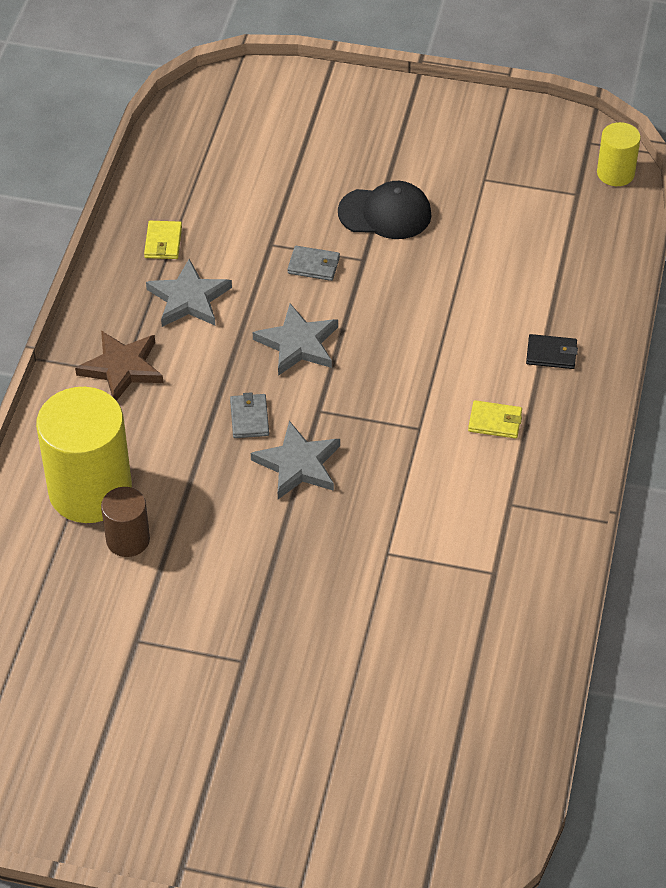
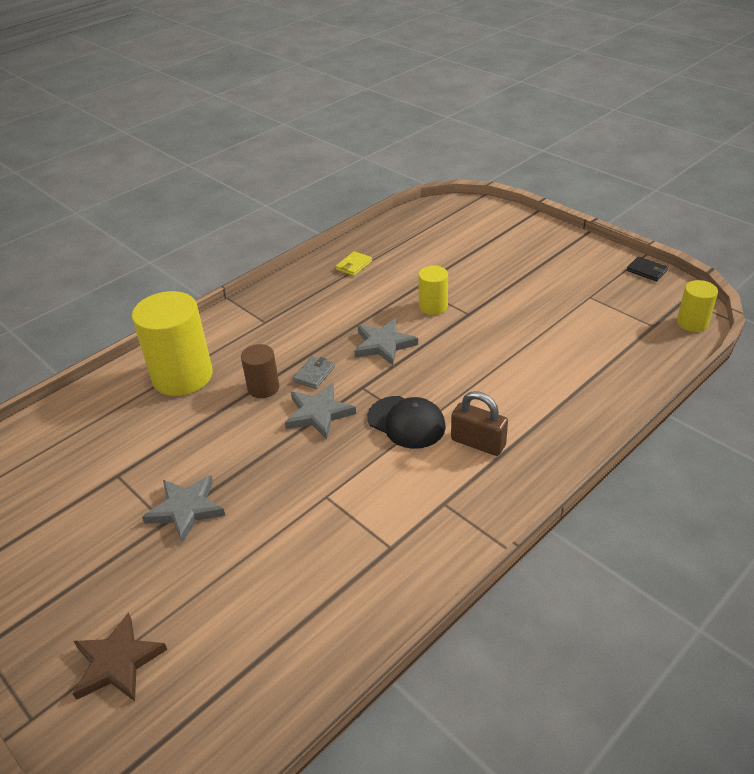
camera: 35 degrees right, 10 degrees down
brown star [75,331,163,401] -> brown star moved to [72,612,167,701]
brown cylinder [101,487,150,557] -> brown cylinder moved to [241,344,280,398]
grey star [146,259,232,327] -> grey star moved to [142,475,226,543]
grey wallet [287,246,340,281] -> yellow cylinder [418,266,448,315]
black cap [338,181,432,239] -> black cap moved to [367,396,446,449]
yellow wallet [468,400,522,439] -> brown padlock [451,391,508,456]
black wallet [526,334,578,369] -> black wallet moved to [627,256,668,281]

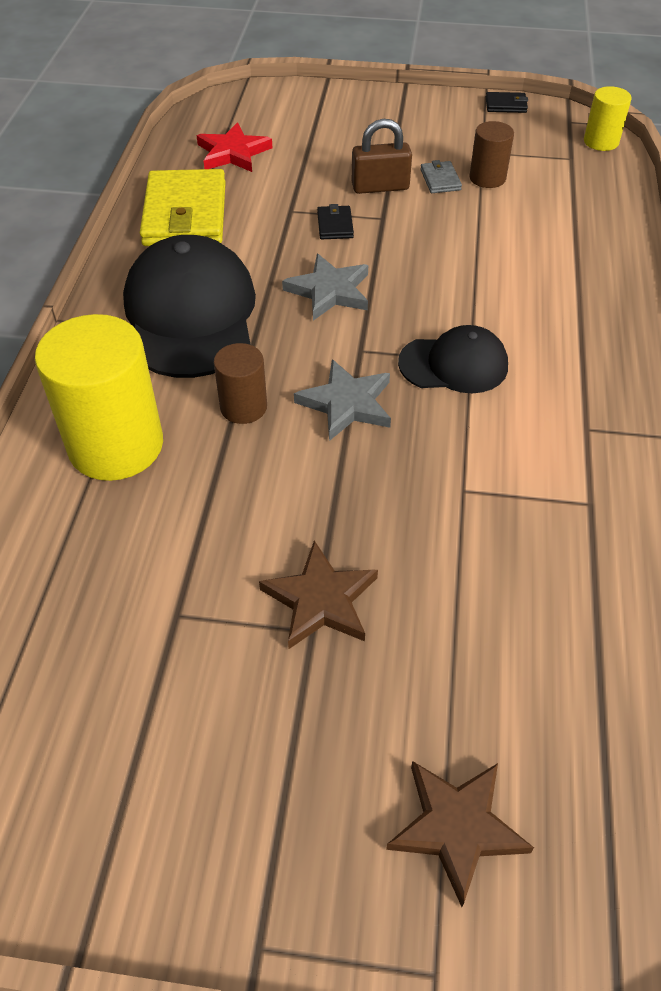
camera: 40 degrees left, 10 degrees up
grey star [142,475,226,543] -> brown star [259,541,378,649]
grey wallet [293,356,335,389] -> grey wallet moved to [420,160,462,193]
yellow wallet [336,251,372,276] -> yellow wallet [140,169,226,246], size x2.35
yellow cylinder [418,266,448,315] -> black wallet [317,204,354,239]
brown padlock [451,391,508,456] -> brown padlock moved to [352,119,412,194]
none -> black cap [123,235,256,378]
none -> red star [197,122,272,172]
none -> brown cylinder [469,121,514,188]

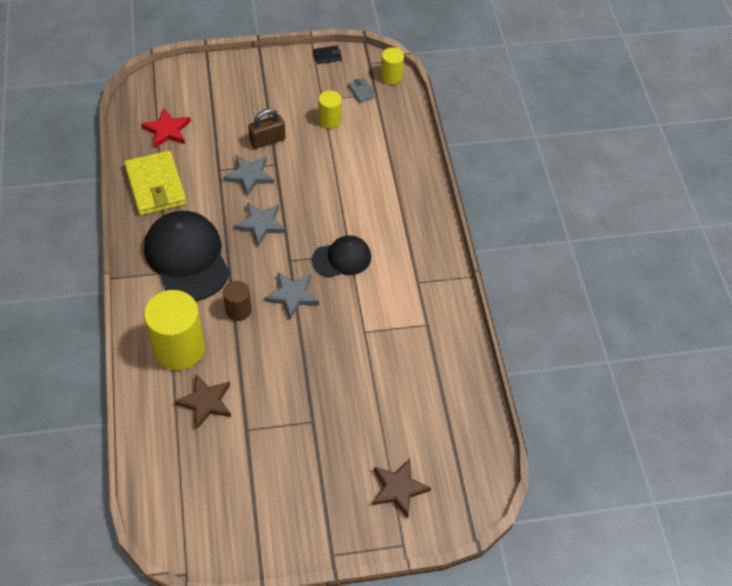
camera: 20 degrees left, 5 degrees up
brown star [259,541,378,649] -> brown star moved to [174,374,231,429]
black wallet [317,204,354,239] -> grey star [223,155,274,196]
grey wallet [420,160,462,193] -> grey wallet moved to [348,78,376,103]
brown cylinder [469,121,514,188] -> yellow cylinder [319,91,342,129]

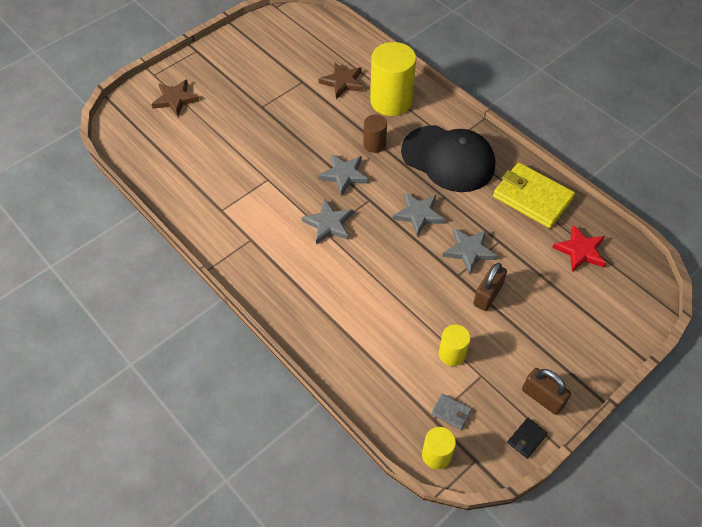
camera: 150 degrees right, 0 degrees up
black cap [312,235,371,277] -> grey star [302,199,353,244]
none -> brown padlock [522,368,571,415]

